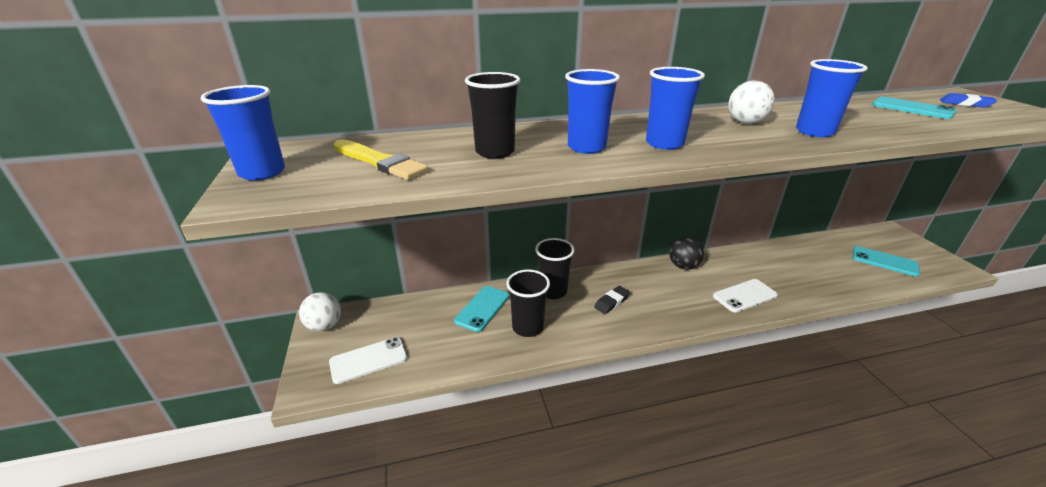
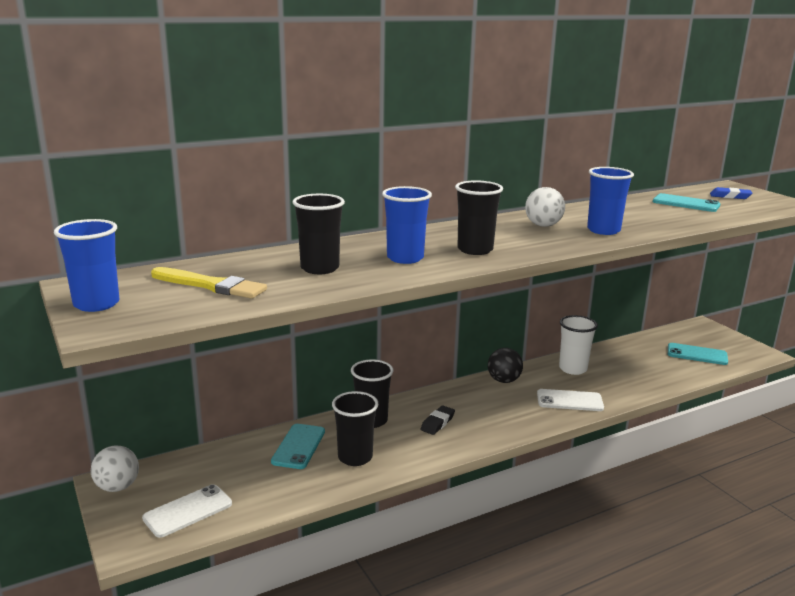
camera: 15 degrees left, 10 degrees down
blue cup [646,67,705,150] -> black cup [455,180,503,255]
white phone [713,279,778,313] -> white phone turned 45 degrees clockwise [537,389,604,411]
none -> white cup [559,315,598,375]

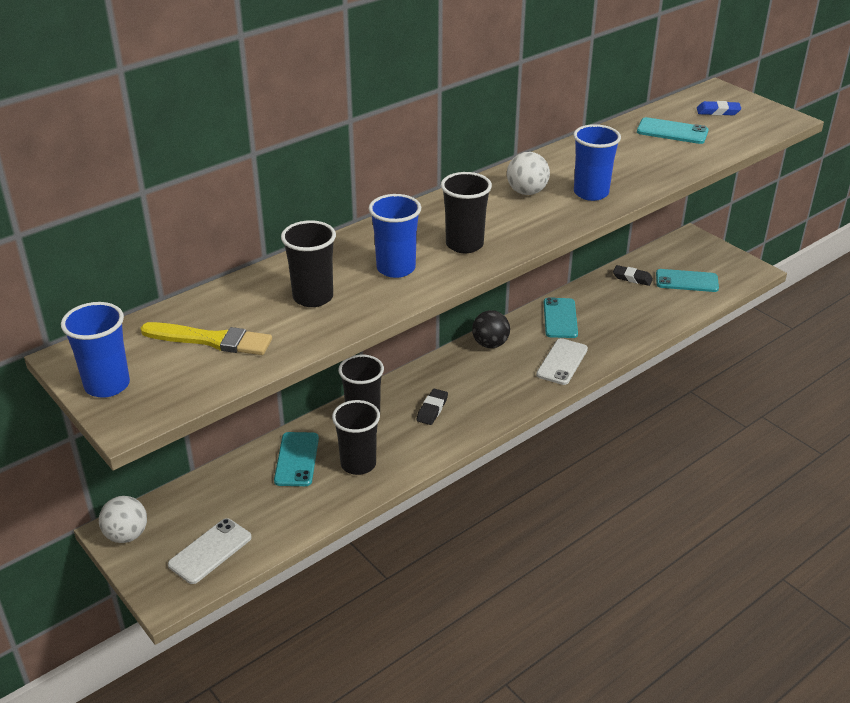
camera: 10 degrees left, 15 degrees up
white phone [537,389,604,411] -> white phone turned 60 degrees counterclockwise [536,338,588,385]
white cup [559,315,598,375] -> turquoise phone [544,297,578,338]
none -> black eraser [613,265,653,286]

